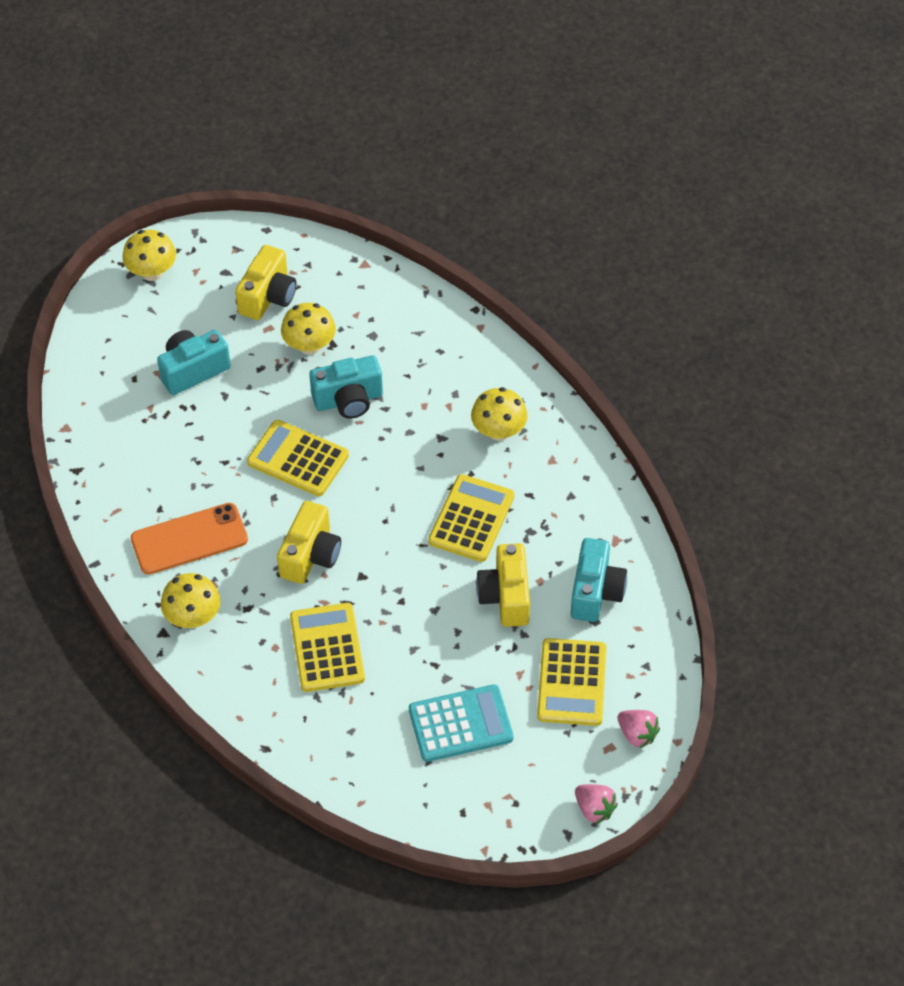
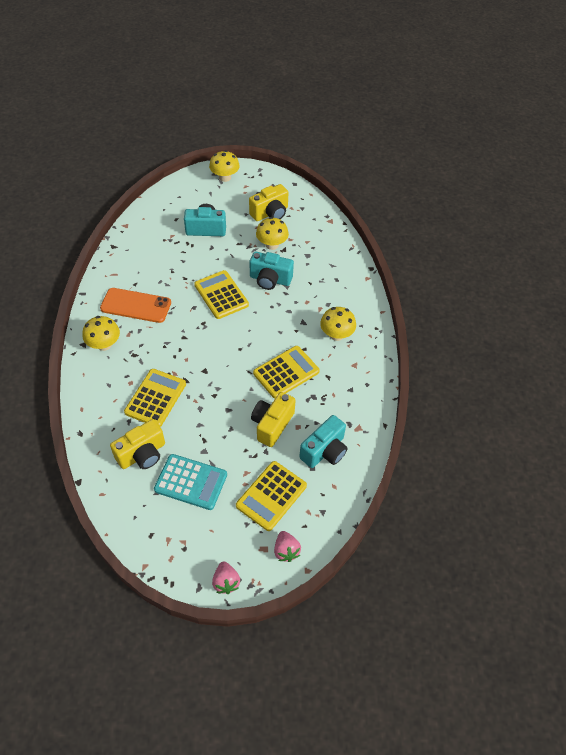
camera: 30 degrees right, 0 degrees up
yellow camera [277,501,341,584] -> yellow camera moved to [110,419,165,469]

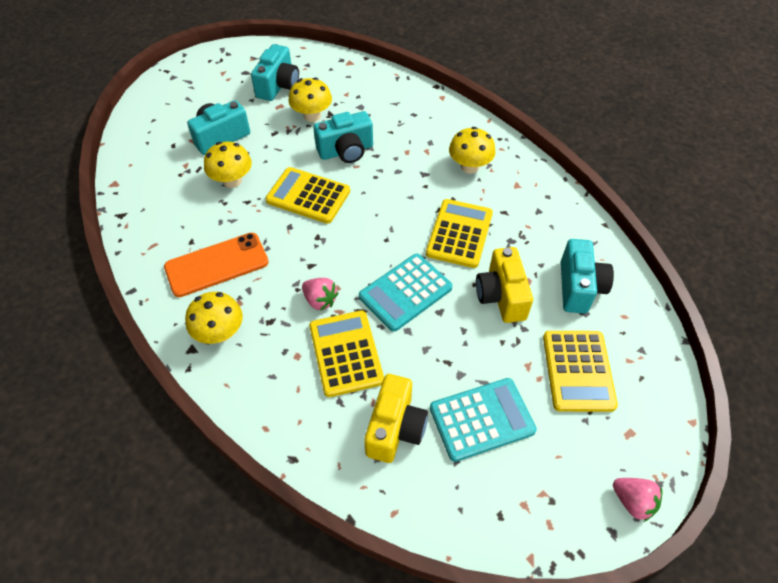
camera: 35 degrees left, 0 degrees up
yellow mushroom [209,150,240,182] -> yellow mushroom moved to [204,142,252,188]
yellow camera [249,184,289,221] -> turquoise camera [251,44,299,101]
pink strawberry [274,531,301,562] -> pink strawberry moved to [302,278,338,311]
none -> turquoise calculator [359,253,453,332]

